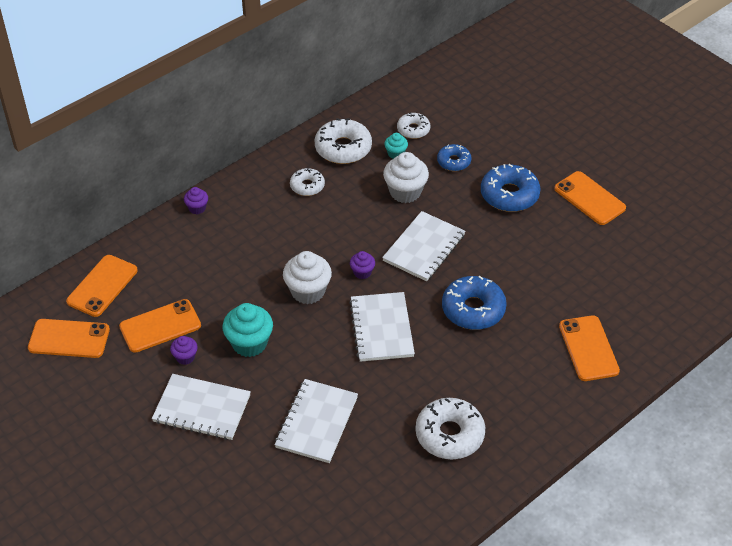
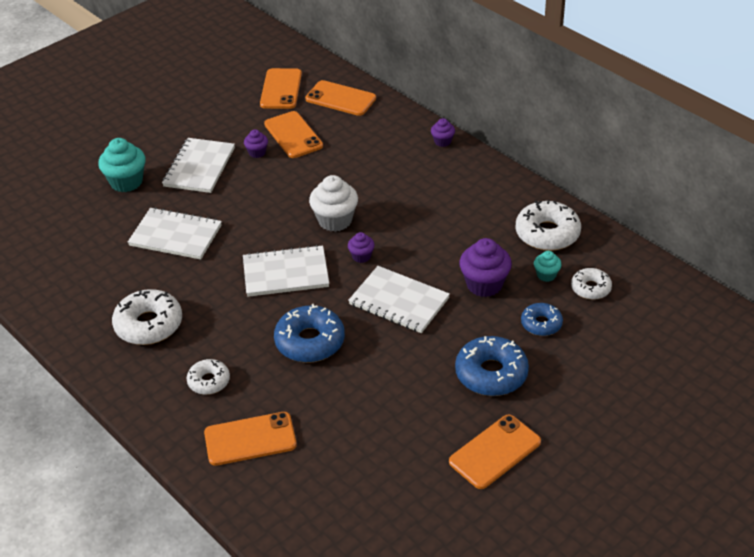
camera: 90 degrees right, 5 degrees down
turquoise cupcake [223,303,273,357] -> turquoise cupcake moved to [98,138,145,192]
white donut [290,168,325,196] -> white donut moved to [187,359,230,395]
white cupcake [383,152,429,203] -> purple cupcake [459,238,512,297]

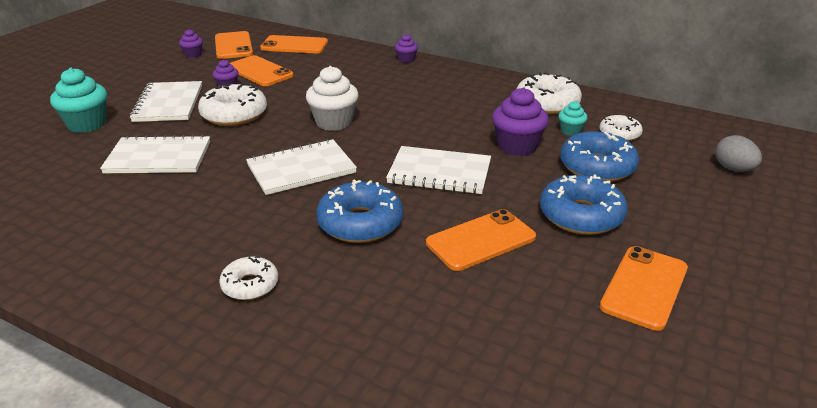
camera: 20 degrees left, 10 degrees down
white donut [112,289,182,345] -> white donut moved to [198,83,267,126]
orange phone [204,412,297,466] -> orange phone moved to [426,209,536,271]
purple cupcake [348,232,375,263] -> purple cupcake moved to [179,29,203,58]
blue donut [521,303,563,336] -> blue donut [560,131,639,182], size x1.69
none -> grey egg [716,135,762,172]

